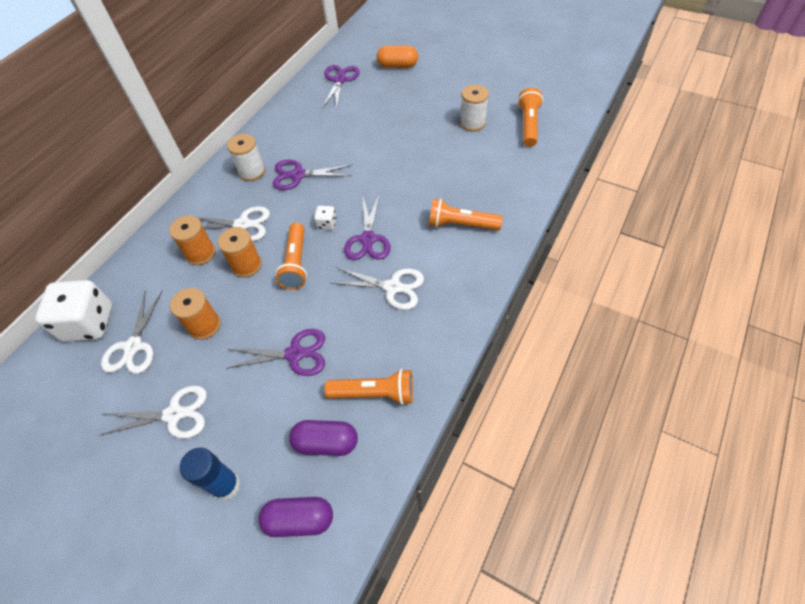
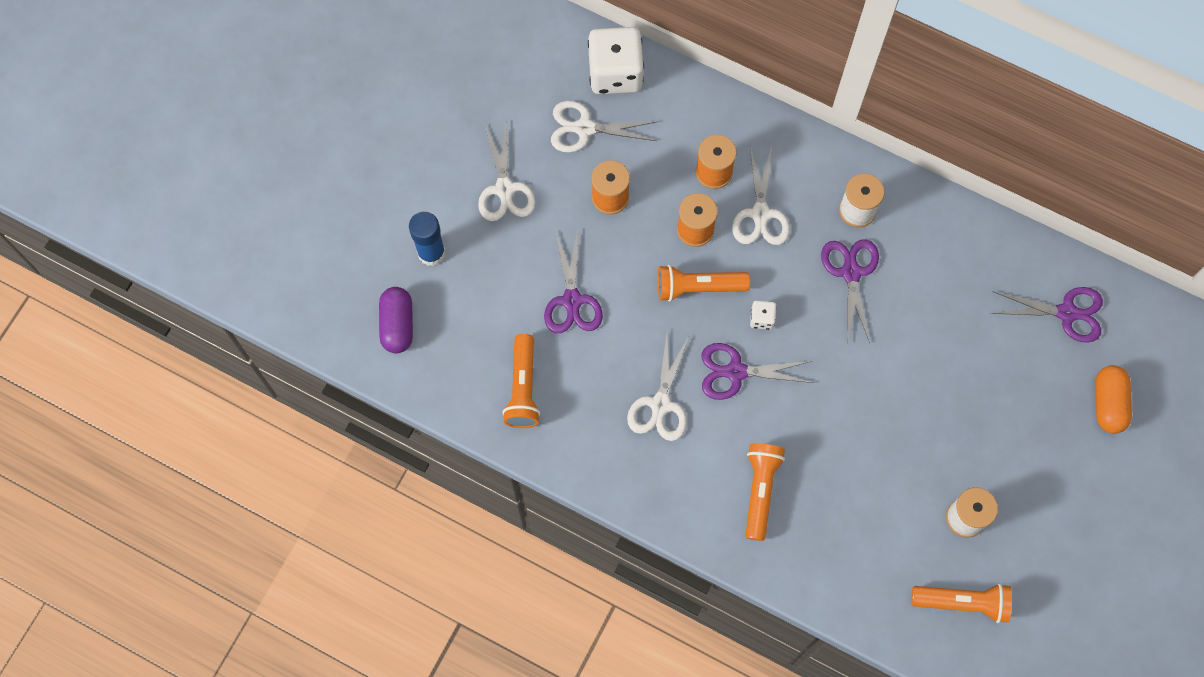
camera: 85 degrees right, 15 degrees up
purple capsule [289,420,358,456] -> none

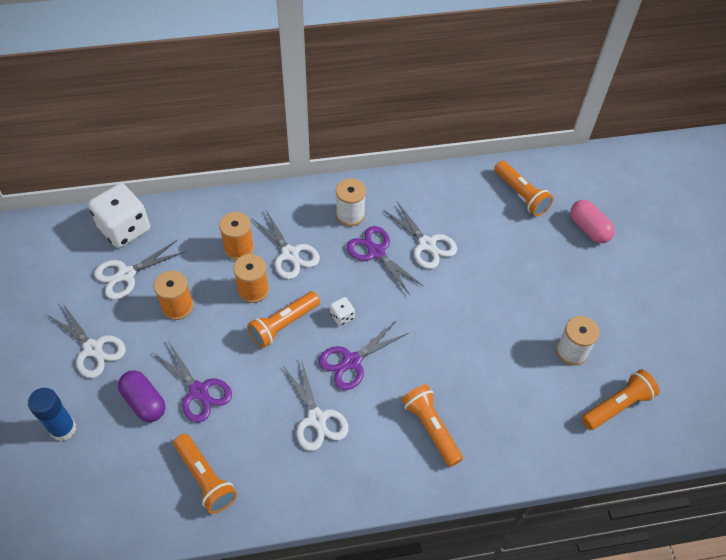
camera: 40 degrees left, 15 degrees down
purple capsule [379,287,413,353] -> purple capsule moved to [118,370,165,422]
purple scissors [991,287,1103,343] -> orange flashlight [494,161,554,216]
orange capsule [1095,365,1132,434] -> pink capsule [570,200,615,243]
none -> white scissors [383,202,457,269]

